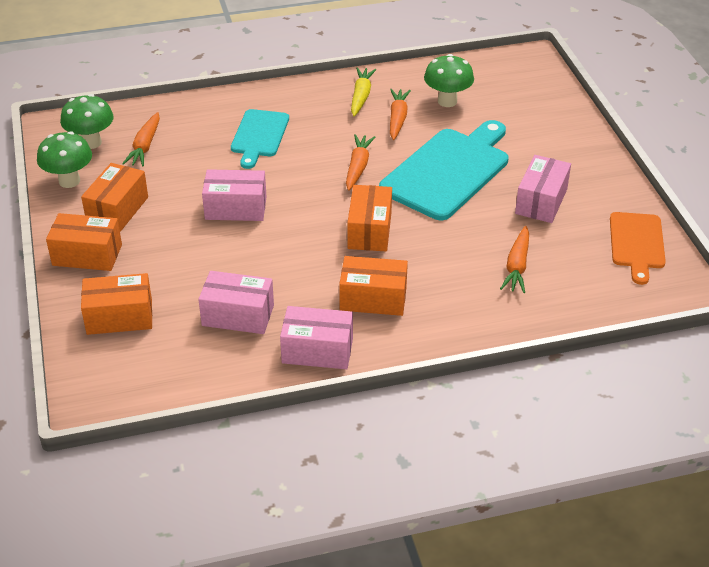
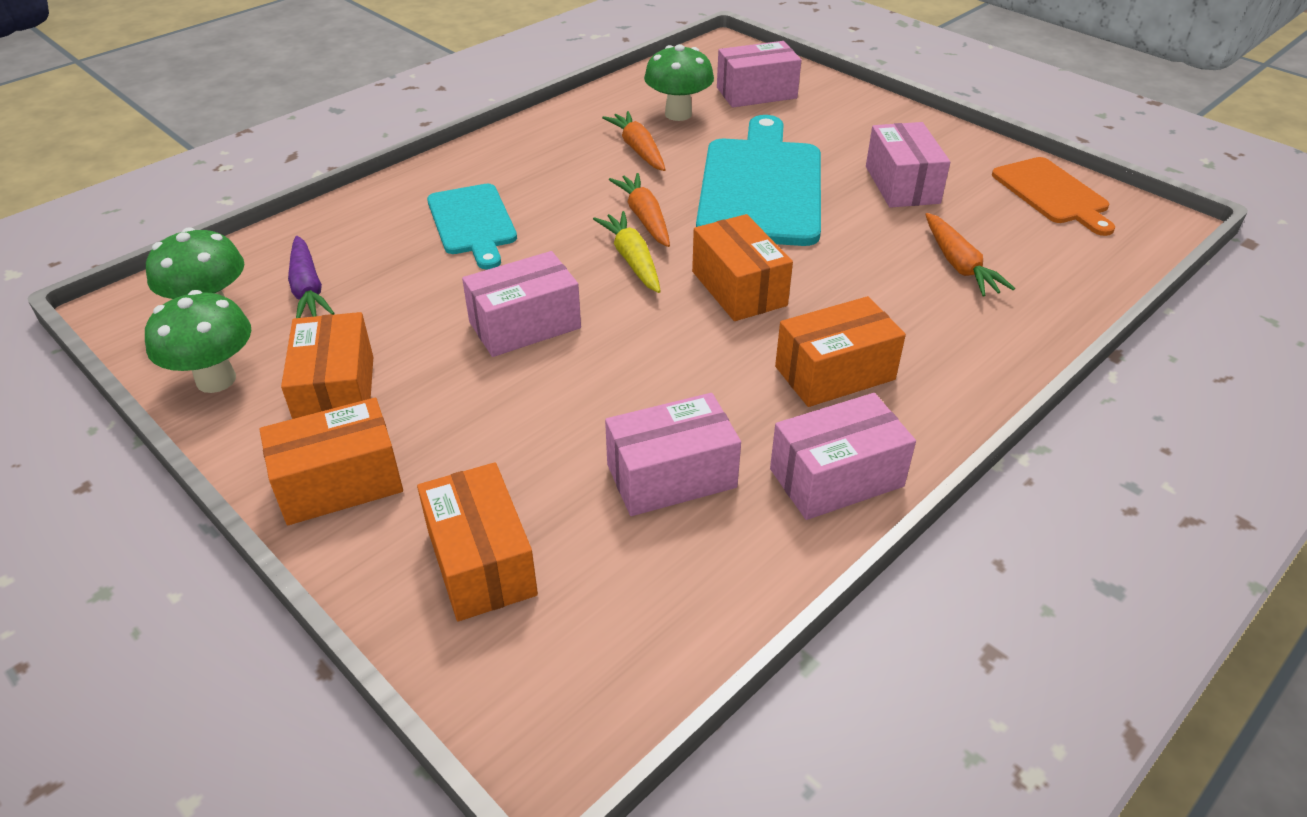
camera: 30 degrees left, 0 degrees up
orange box [81,273,152,335] -> orange box turned 75 degrees counterclockwise [417,462,538,621]
orange carrot [122,112,160,166] -> purple carrot [288,236,335,318]
yellow carrot [351,67,376,116] -> yellow carrot moved to [593,211,661,293]
none -> pink box [717,41,801,108]

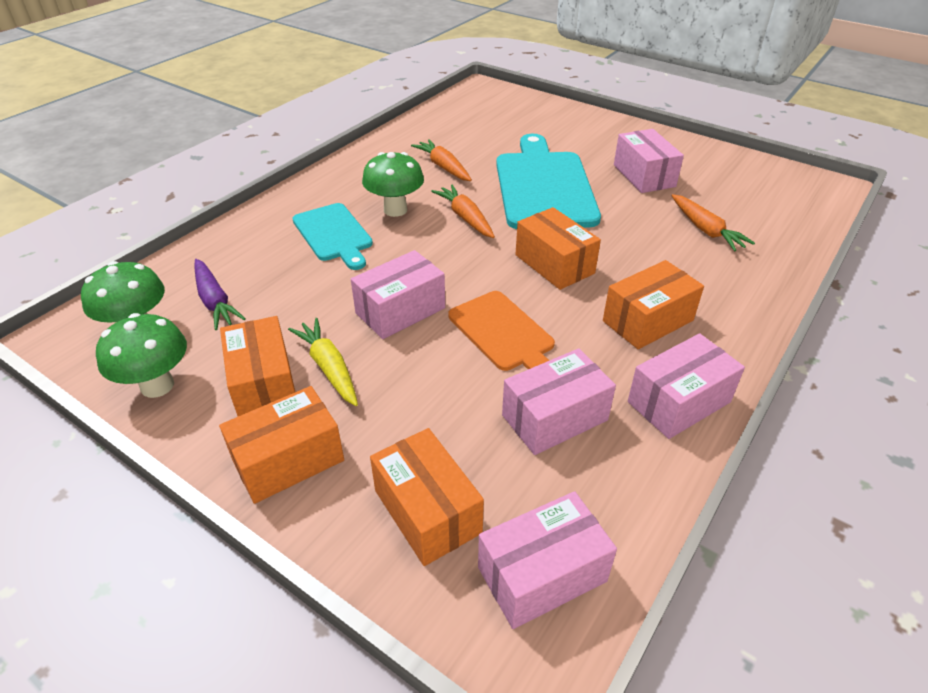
camera: 10 degrees left, 0 degrees up
yellow carrot [593,211,661,293] -> yellow carrot moved to [288,318,358,406]
green mushroom [644,44,714,121] -> green mushroom moved to [362,152,424,217]
pink box [717,41,801,108] -> pink box moved to [478,491,617,629]
orange cutting board [992,157,1115,236] -> orange cutting board moved to [448,291,555,371]

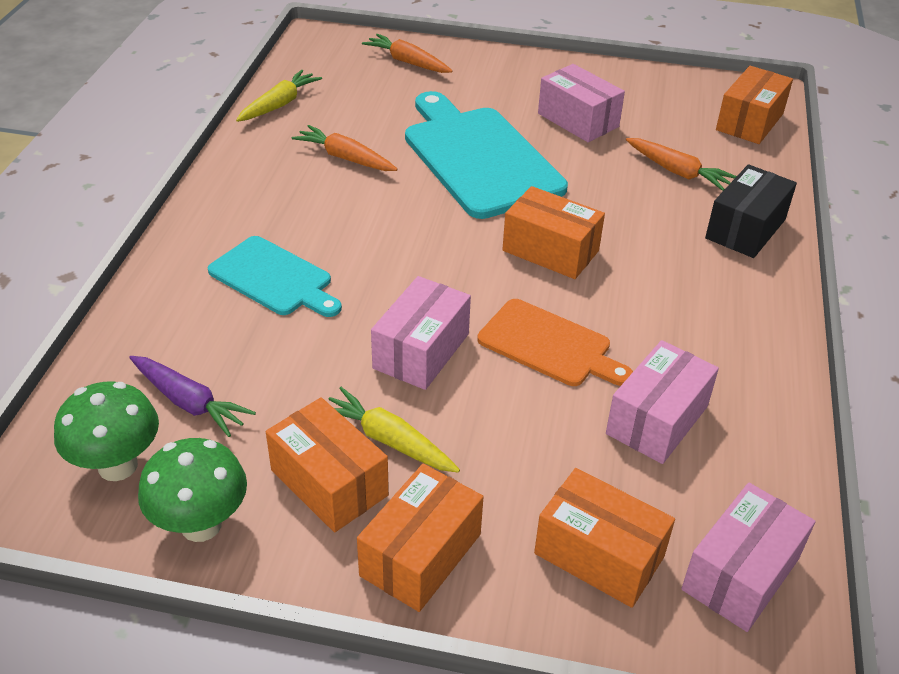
camera: 25 degrees left, 0 degrees up
green mushroom [362,152,424,217] -> none
orange carrot [431,184,495,238] -> orange carrot moved to [362,34,452,73]
orange box [603,260,704,349] -> orange box moved to [716,66,793,144]
pink box [628,333,745,439] -> none
none -> yellow carrot [236,70,322,122]
none -> black box [705,164,797,258]

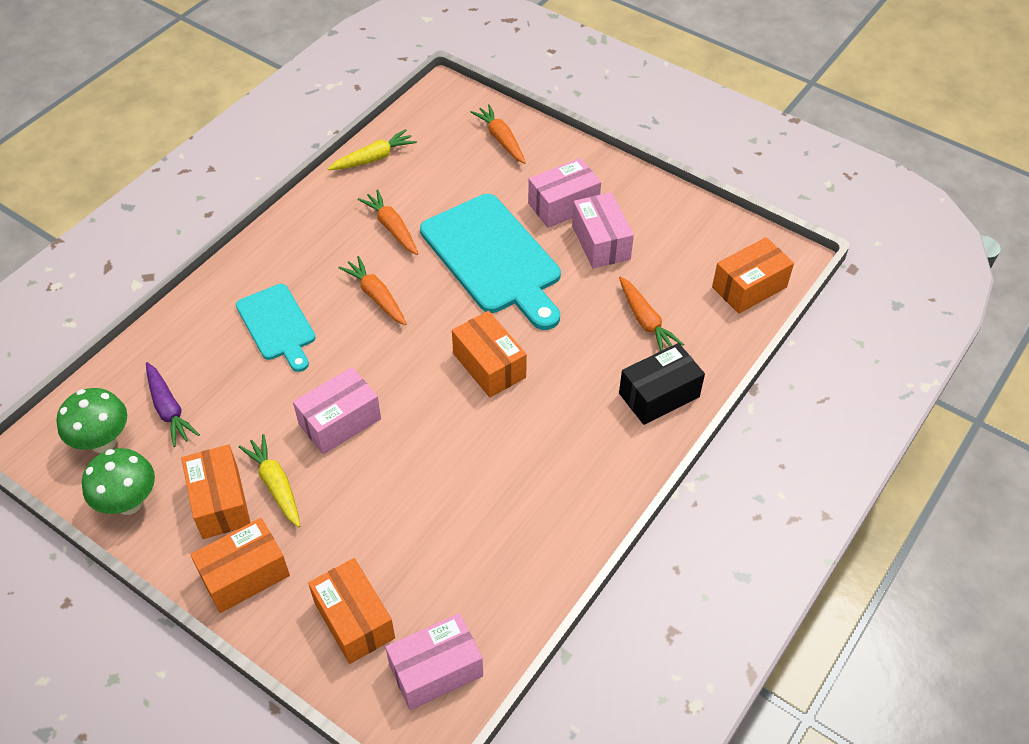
camera: 25 degrees right, 10 degrees up
turquoise cutting board [405,91,568,219] -> turquoise cutting board turned 150 degrees clockwise [420,194,561,330]
orange cutting board [477,299,633,386] -> none
pink box [606,340,719,464] -> pink box moved to [528,158,601,228]
none -> orange carrot [338,256,407,325]

